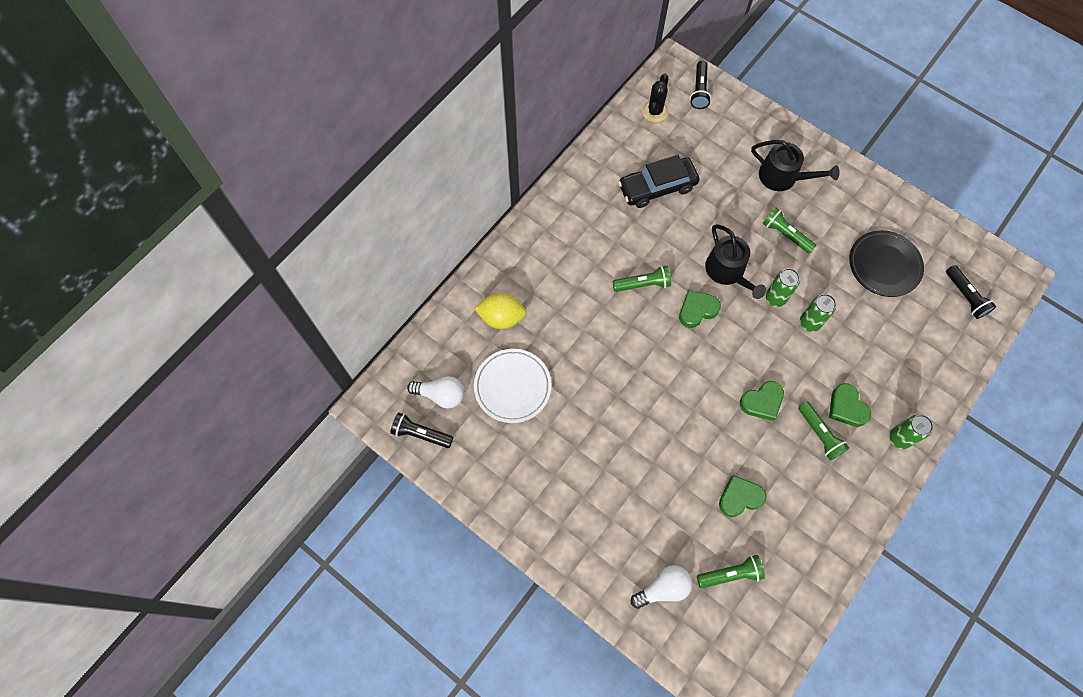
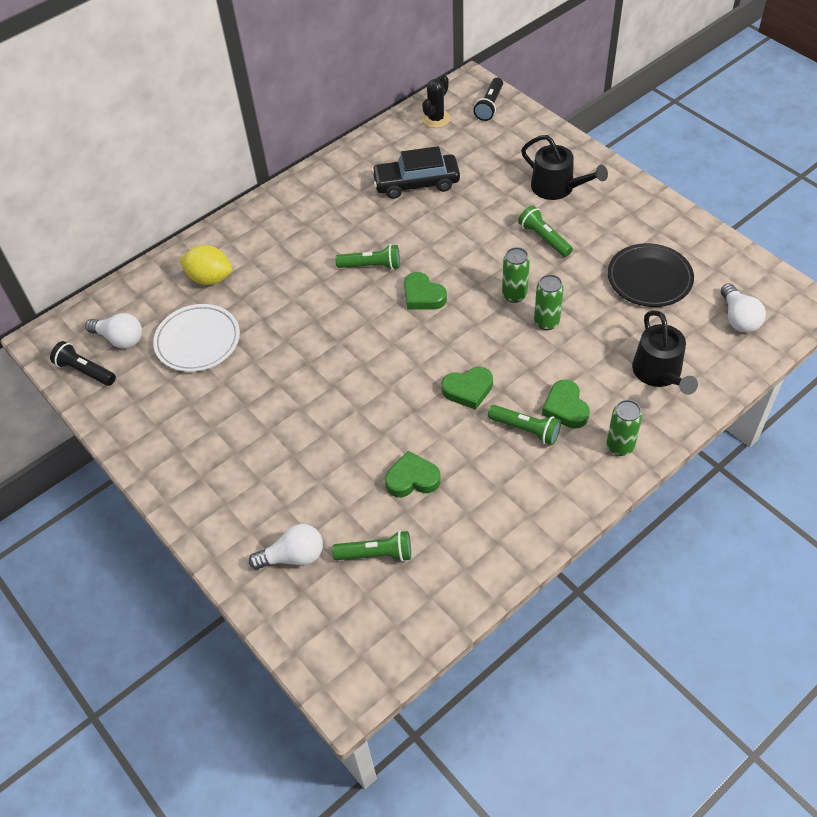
camera: 15 degrees right, 15 degrees down
green heart [679,290,721,328] -> green heart turned 120 degrees counterclockwise [404,272,447,310]
black watering can [705,224,766,299] -> black watering can moved to [632,310,698,395]
green flashlight [798,401,849,460] -> green flashlight turned 45 degrees counterclockwise [488,405,561,445]
black flashlight [946,265,996,319] -> white light bulb [721,283,766,332]

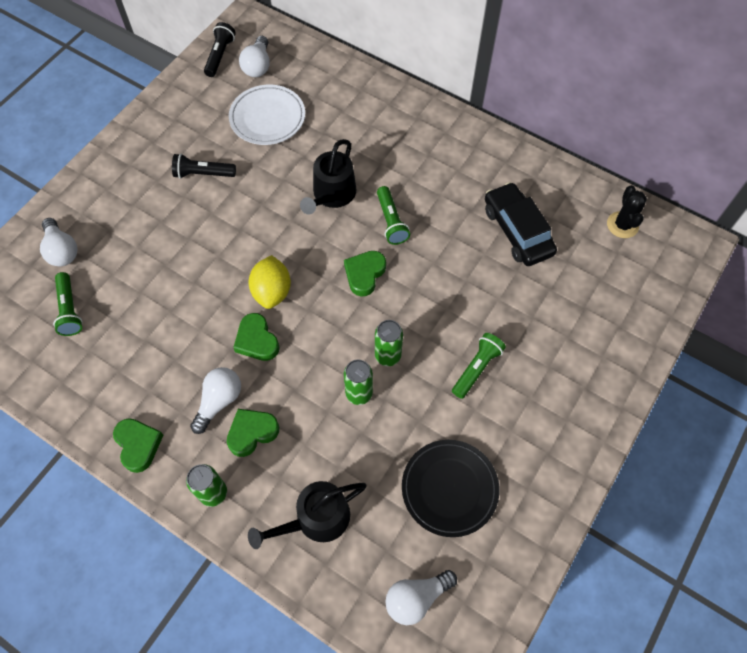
camera: 70 degrees right, 10 degrees up
yellow lemon [179,245,232,285] -> yellow lemon moved to [249,255,291,309]
green heart [385,451,441,497] -> green heart moved to [113,418,163,473]
black cactus [422,75,451,128] -> black cactus turned 75 degrees clockwise [607,185,647,238]
black flashlight [473,78,503,121] -> black flashlight moved to [172,154,236,179]
green flashlight [488,405,561,445] -> white light bulb [190,367,241,434]
black watering can [521,135,608,200] -> black watering can moved to [300,139,356,215]

